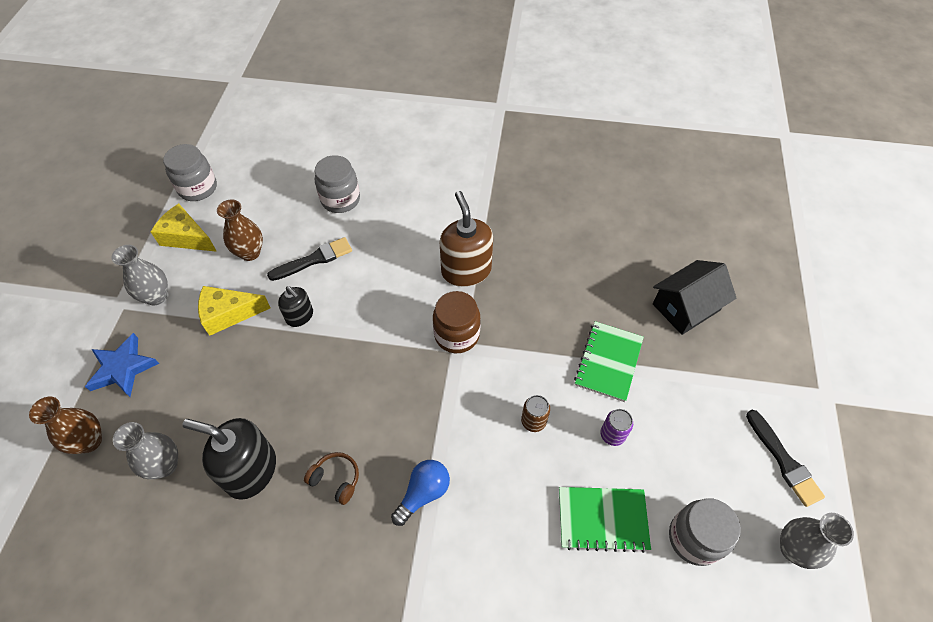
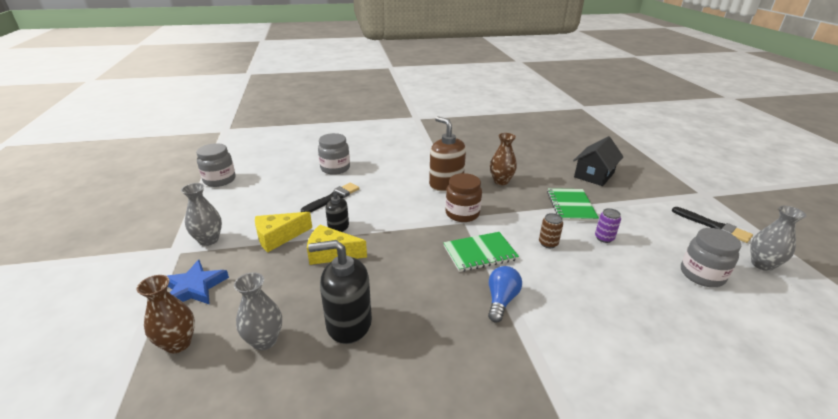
camera: 20 degrees left, 25 degrees down
yellow cheese [151,204,217,252] -> yellow cheese moved to [307,225,367,265]
brown vase [217,199,263,261] -> brown vase moved to [490,133,517,185]
brown headphones [304,452,359,505] -> none
green notebook [559,487,651,553] -> green notebook moved to [443,232,519,272]

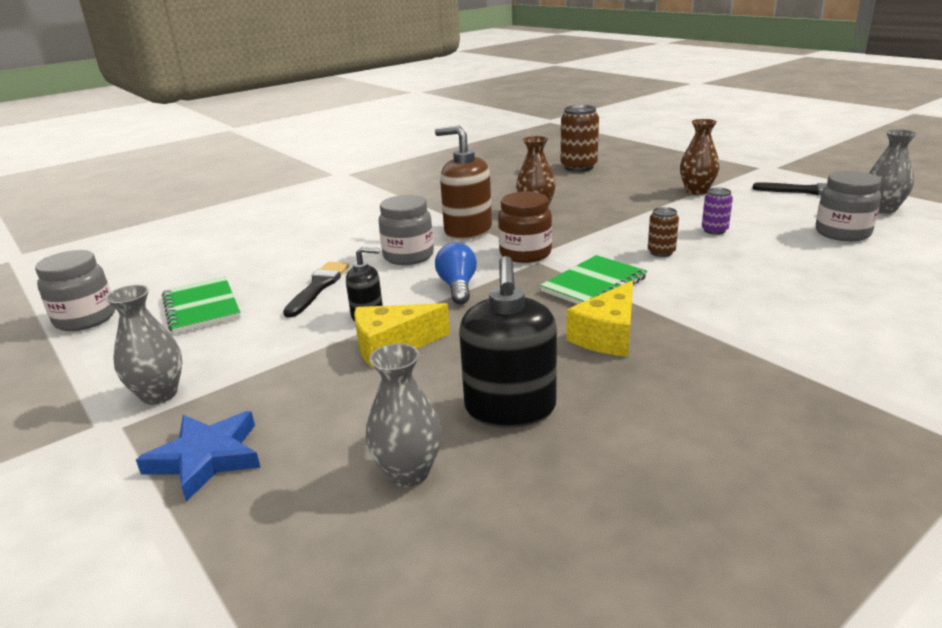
camera: 25 degrees left, 5 degrees down
brown vase [136,275,195,353] -> brown vase moved to [680,119,719,195]
yellow cheese [255,212,312,252] -> yellow cheese moved to [566,281,633,357]
black soap dispenser [308,240,372,344] -> black soap dispenser turned 60 degrees counterclockwise [459,256,557,428]
grey jar [318,133,350,175] -> grey jar moved to [379,195,434,265]
blue light bulb [488,266,522,323] -> blue light bulb moved to [435,243,477,304]
green notebook [547,188,599,221] -> green notebook moved to [162,277,241,334]
black house [573,136,623,186] -> none
none -> brown can [561,105,599,172]

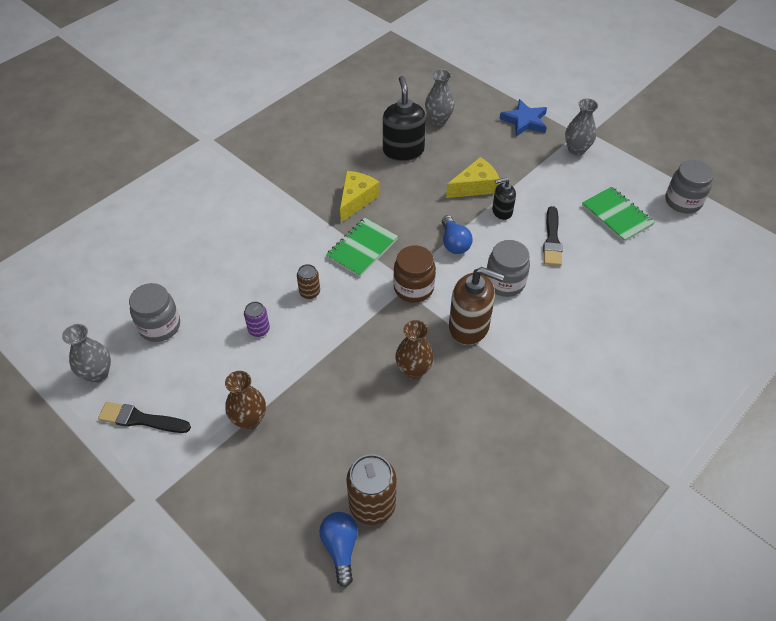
camera: 170 degrees right, 25 degrees up
none -> blue light bulb [319,512,358,587]

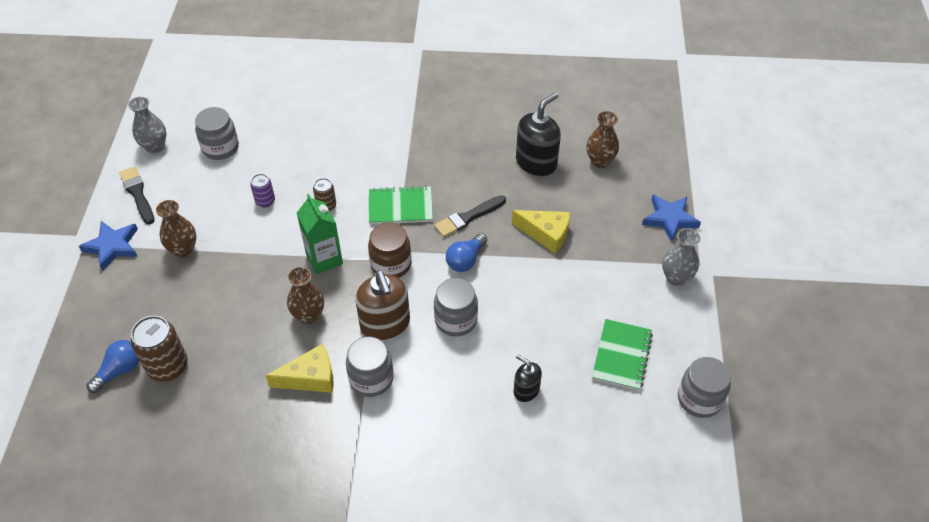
camera: 50 degrees right, 0 degrees up
yellow cheese [340,171,380,222] -> yellow cheese moved to [266,344,334,393]
grey vase [425,69,455,126] -> brown vase [586,111,619,168]
black soap dispenser [492,178,516,220] -> black soap dispenser moved to [514,355,542,402]
black brush [543,206,563,266] -> black brush moved to [434,195,506,237]
none -> blue star [79,221,138,271]
none -> green carton [297,194,343,274]
none -> grey jar [346,336,394,397]

